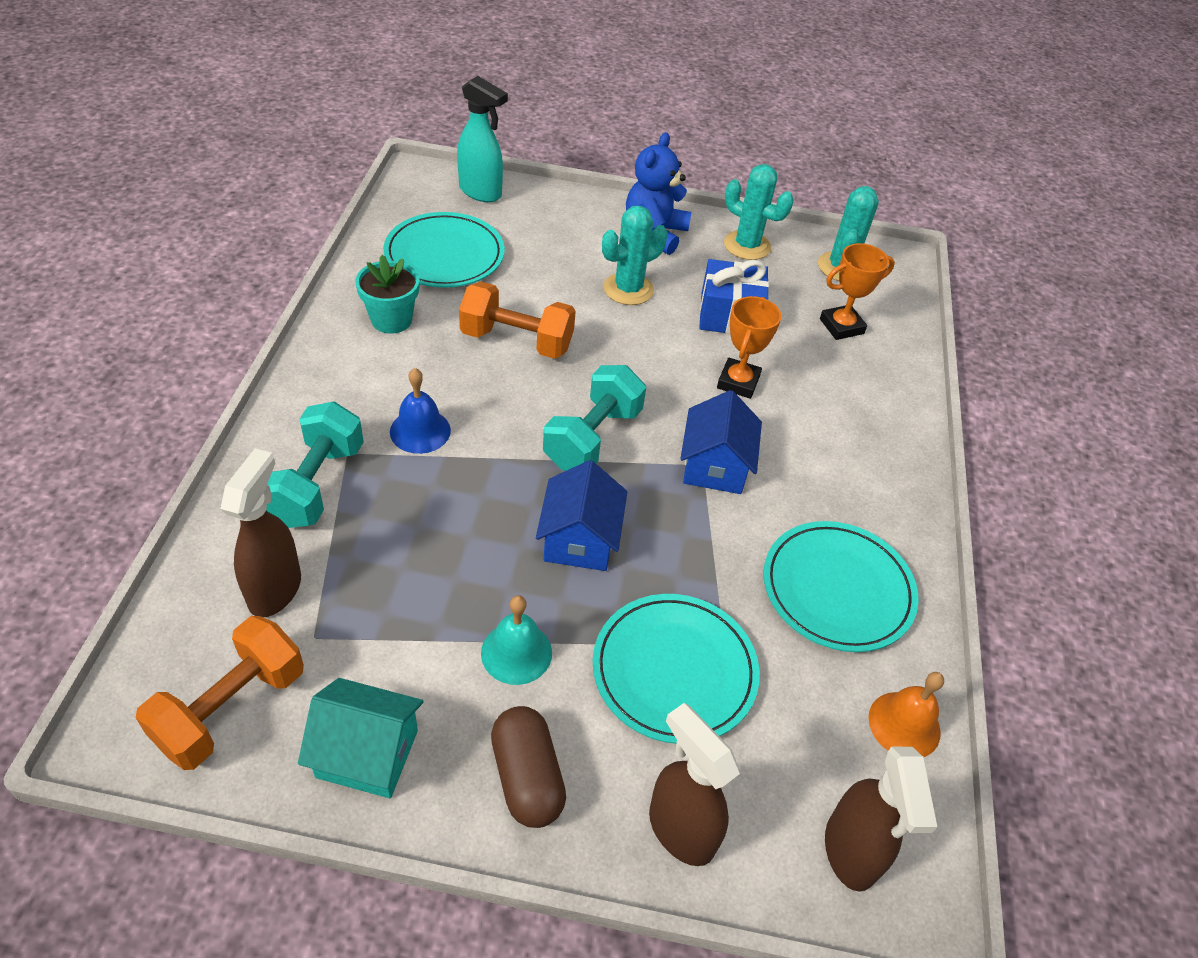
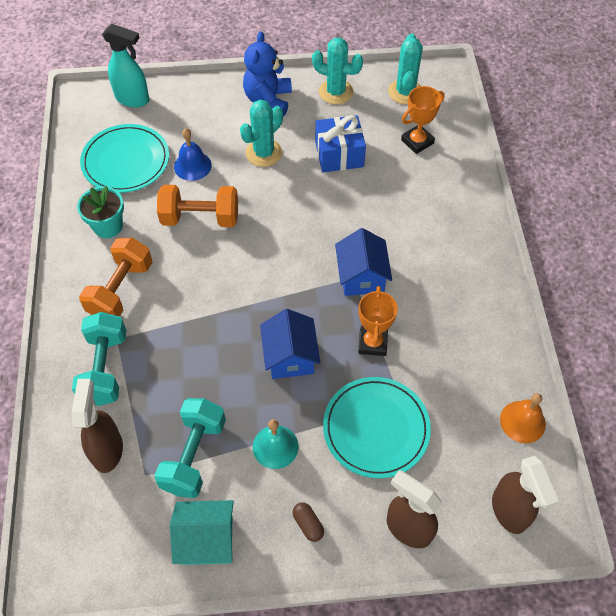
camera: 10 degrees left, 10 degrees up
orange dumbbell [135,616,304,770] -> orange dumbbell moved to [79,238,153,316]
blue bell [390,368,451,454] -> blue bell moved to [174,128,212,181]
brown capsule [491,706,566,828] -> brown capsule [293,502,324,542], size x0.55
turquoise dumbbell [543,365,646,471] -> turquoise dumbbell moved to [154,398,226,498]
orange trophy [717,296,781,399] -> orange trophy moved to [358,286,398,356]
turquoise plate [763,521,919,652] -> none

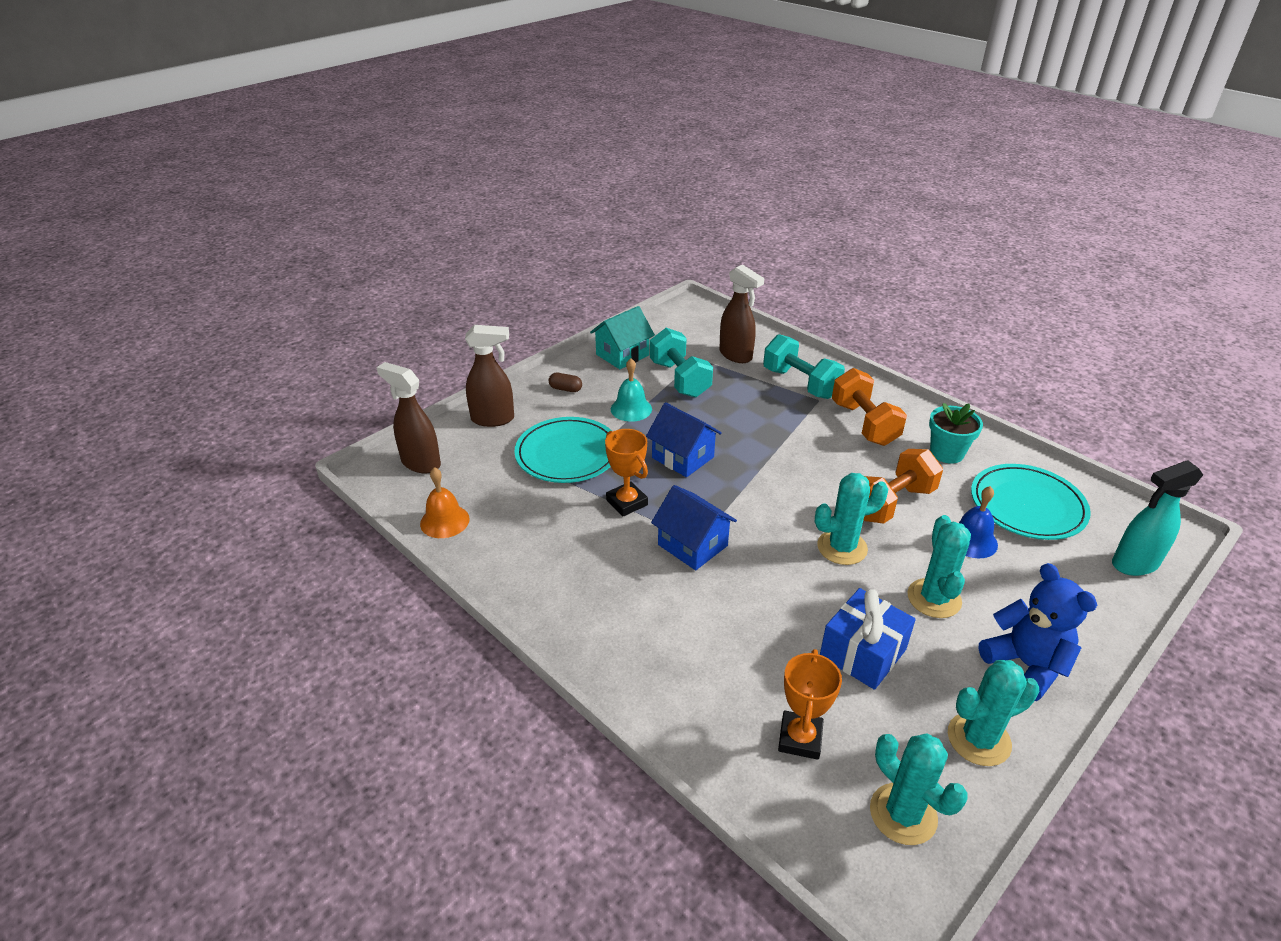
camera: 140 degrees right, 20 degrees down
none -> turquoise cactus [815,473,888,565]

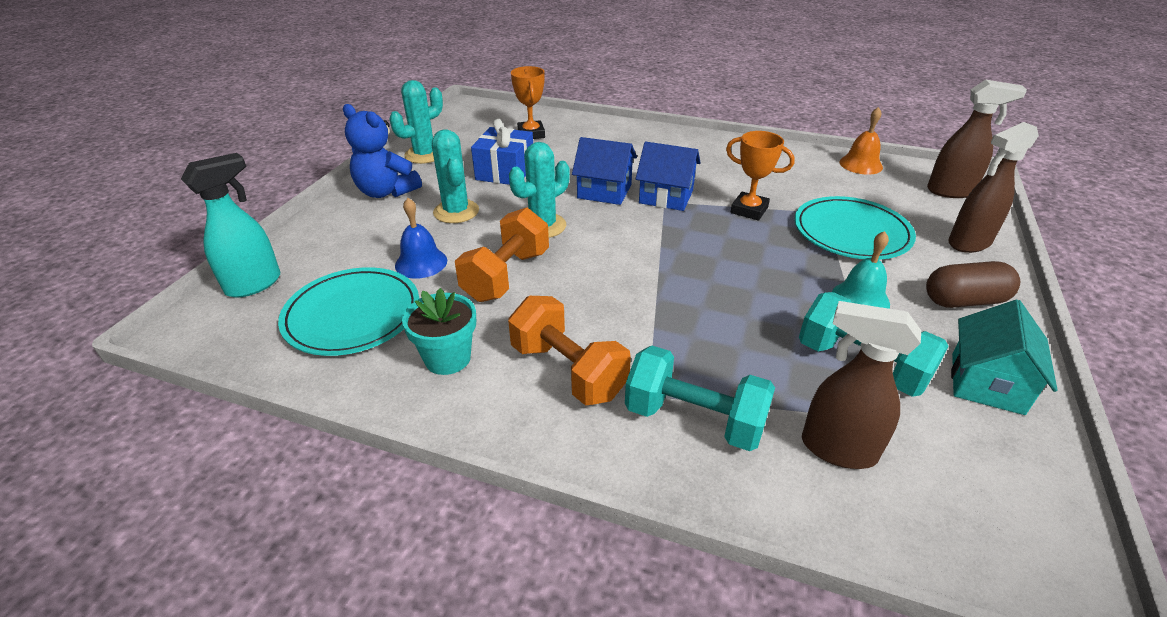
camera: 155 degrees right, 0 degrees up
brown capsule [549,373,582,392] -> brown capsule [926,261,1020,308], size x1.82
blue house [646,402,722,477] -> blue house moved to [572,137,637,205]
turquoise cactus [870,734,968,845] -> none

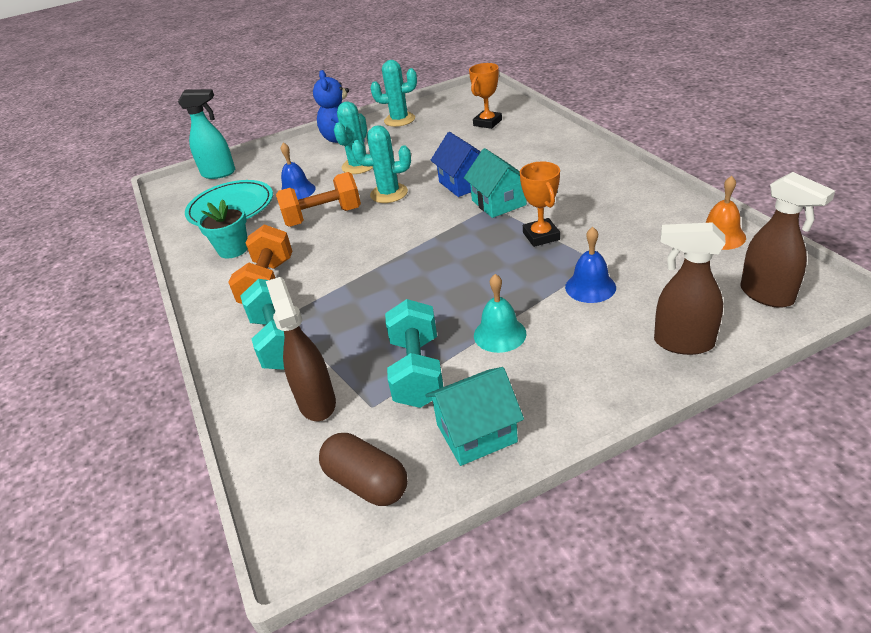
camera: 50 degrees right, 0 degrees up
blue gift [471,119,533,185] -> none
blue house [636,141,701,211] -> turquoise house [464,148,527,218]
turquoise plate [794,196,916,260] -> blue bell [565,227,616,303]
brown capsule [926,261,1020,308] -> brown capsule moved to [319,433,408,506]

